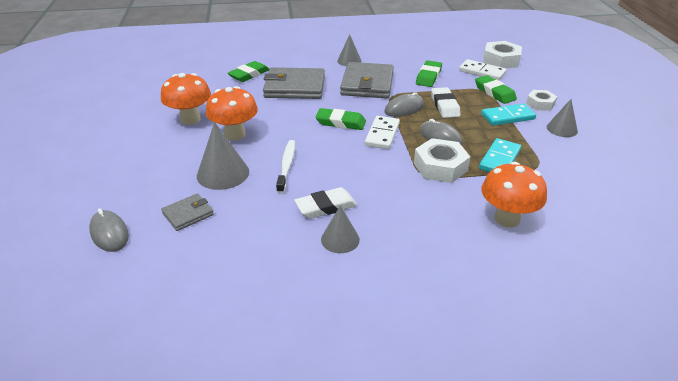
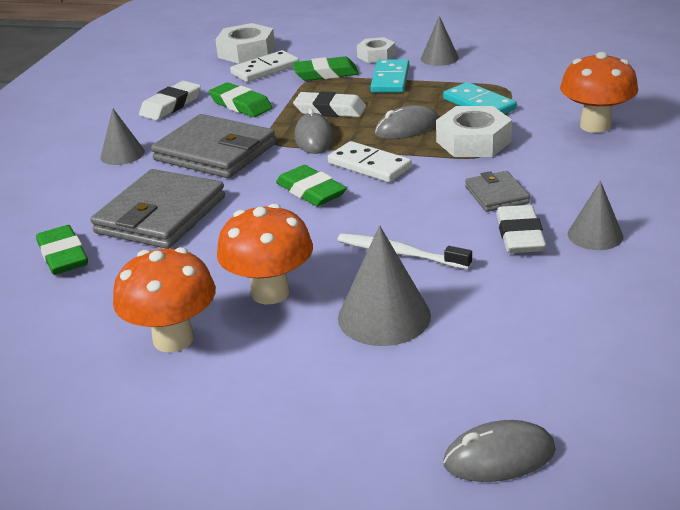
camera: 65 degrees left, 5 degrees down
grey wallet [161,193,214,231] -> grey wallet moved to [465,171,530,212]
green eraser [315,108,366,130] -> green eraser turned 75 degrees counterclockwise [276,165,347,206]
none -> white eraser [139,81,201,120]

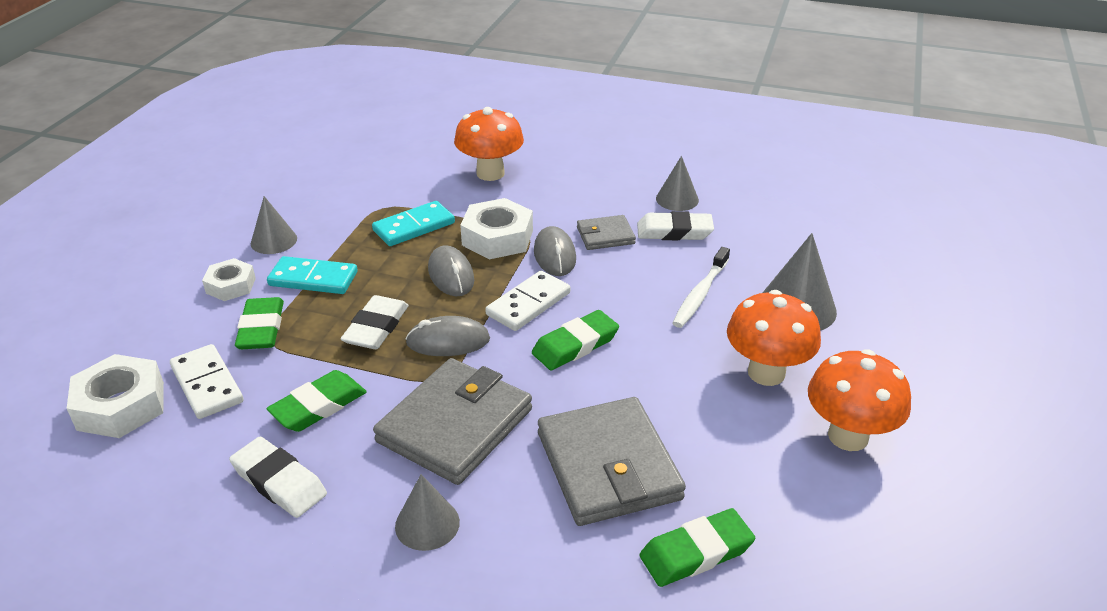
camera: 90 degrees left, 5 degrees up
grey wallet [90,169,225,249] -> grey wallet turned 45 degrees clockwise [538,397,686,526]
grey mouse [443,420,556,482] -> grey mouse moved to [534,226,576,276]

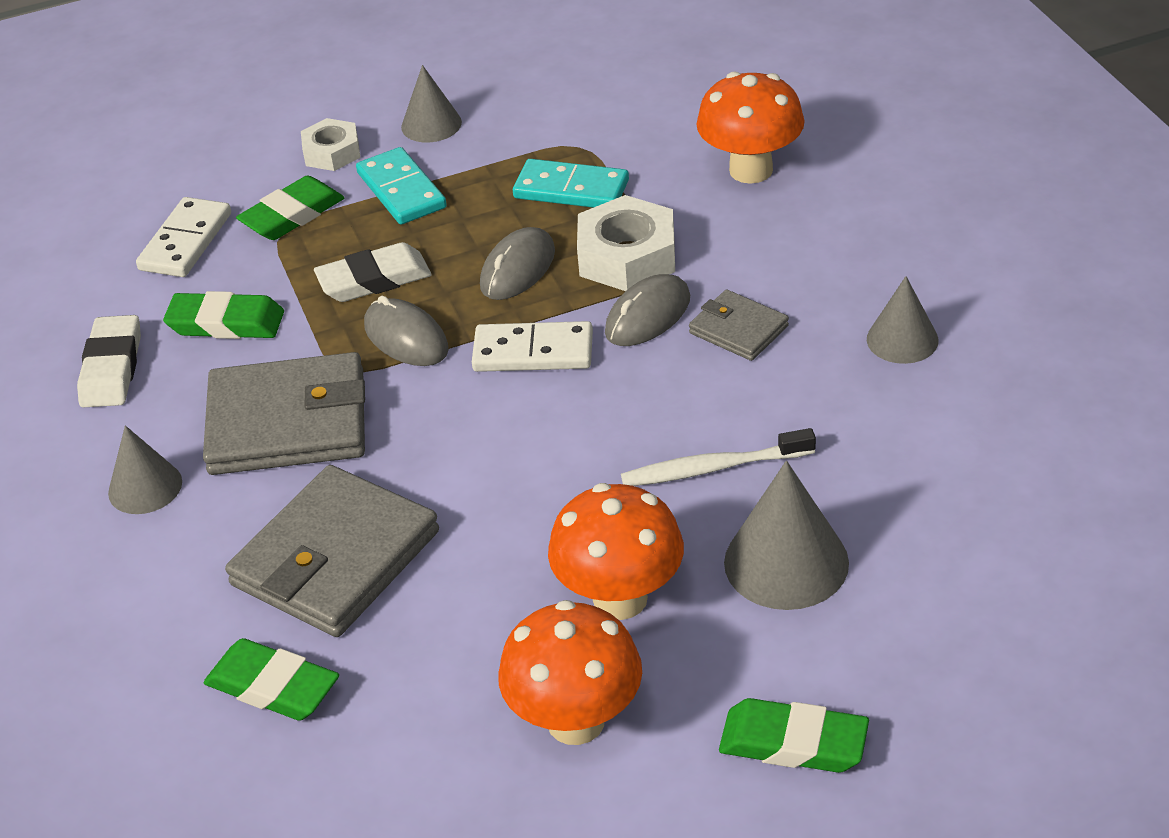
camera: 55 degrees right, 5 degrees up
white nut [67,354,164,438] -> none
green eraser [532,310,619,370] -> green eraser moved to [719,698,869,773]
white eraser [637,211,714,240] -> none

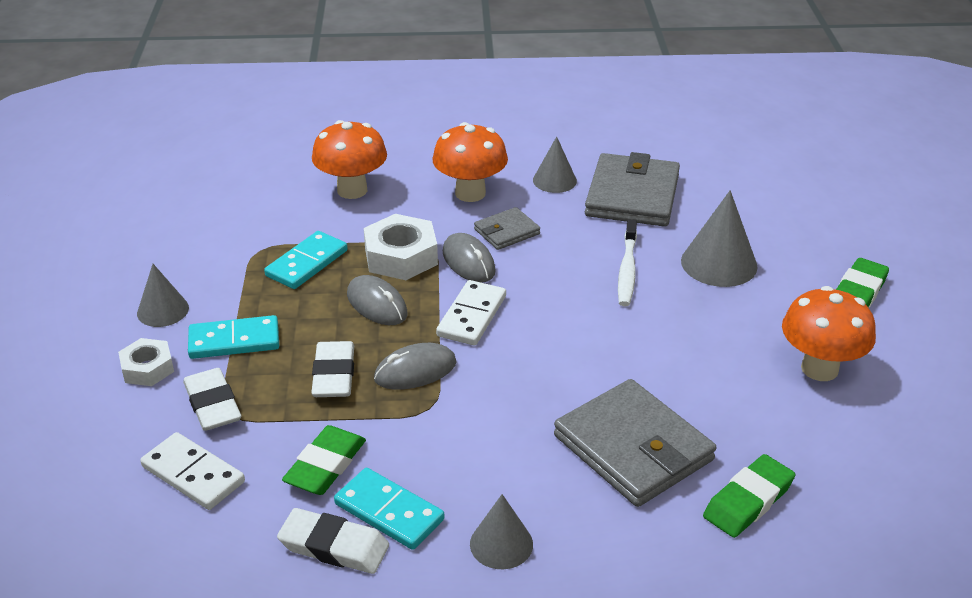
camera: 75 degrees left, 5 degrees down
grey wallet [203,352,365,475] -> grey wallet moved to [585,152,680,227]
green eraser [236,176,344,240] -> white eraser [183,368,241,431]
orange mushroom [548,483,684,620] -> orange mushroom moved to [432,122,508,202]
none -> turquoise domino [334,468,444,550]

